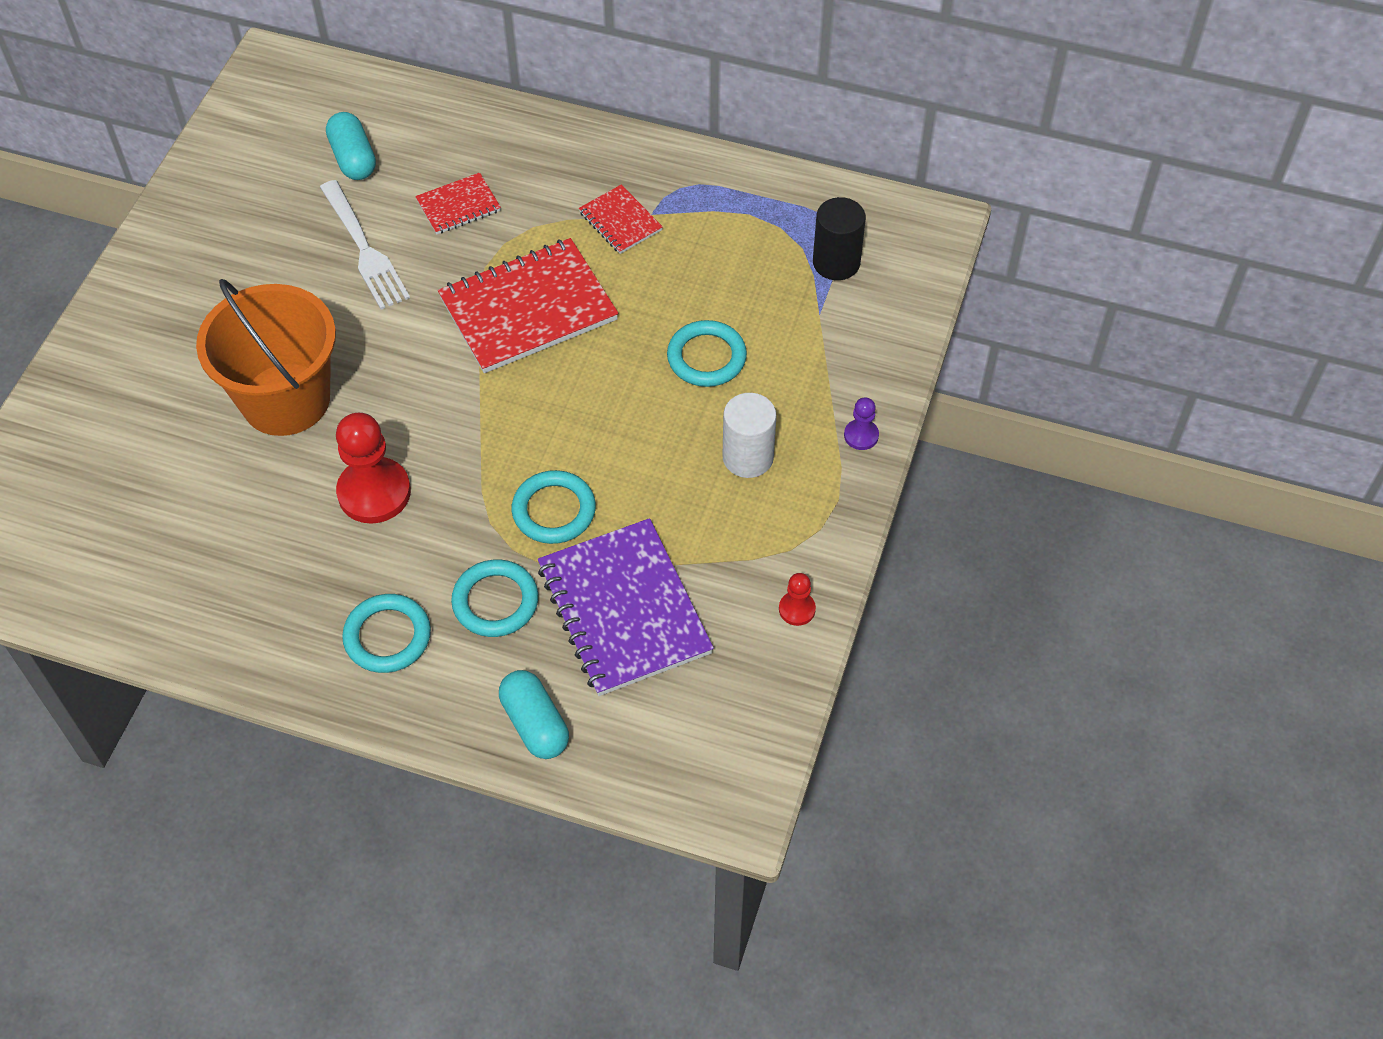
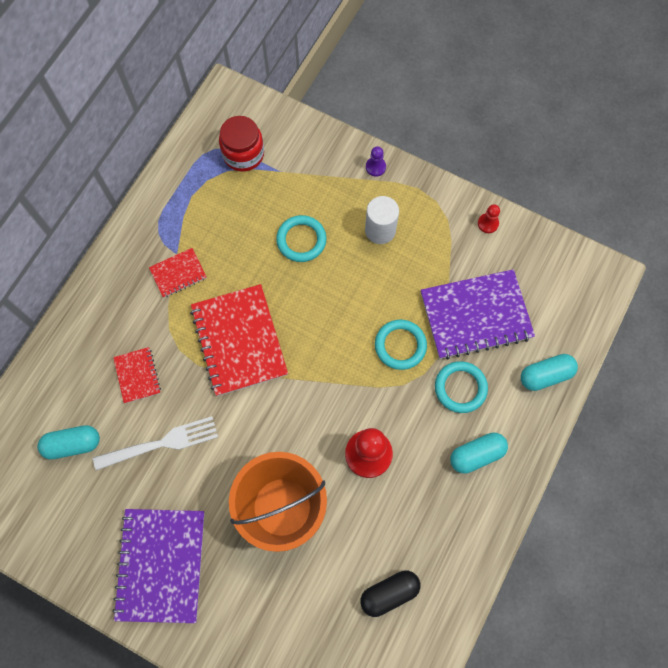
camera: 80 degrees left, 15 degrees up
turquoise ring [342,594,431,673] -> turquoise capsule [450,433,508,474]
black cylinder [813,197,866,280] -> red jar [219,116,264,172]
none -> purple notebook [112,509,204,623]
none -> black capsule [360,570,421,617]

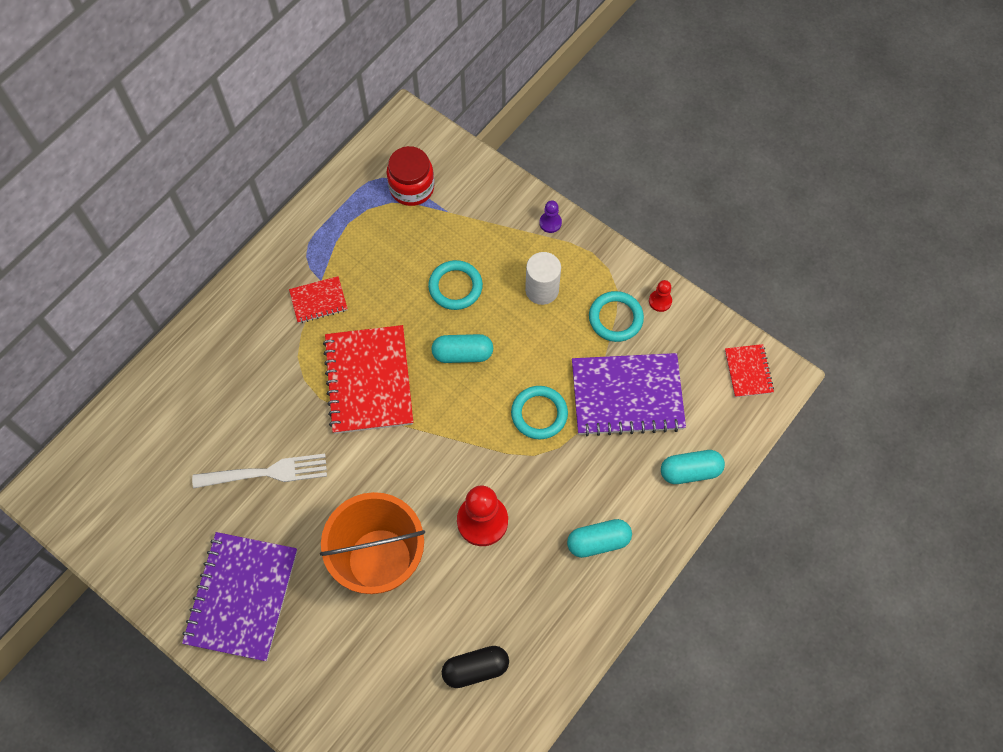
camera: 10 degrees right, 5 degrees down
turquoise capsule [37,425,100,459] -> turquoise capsule moved to [431,334,493,363]
red notebook [113,347,161,404] -> red notebook moved to [725,344,774,397]
turquoise ring [435,361,488,413] -> turquoise ring moved to [589,291,644,342]

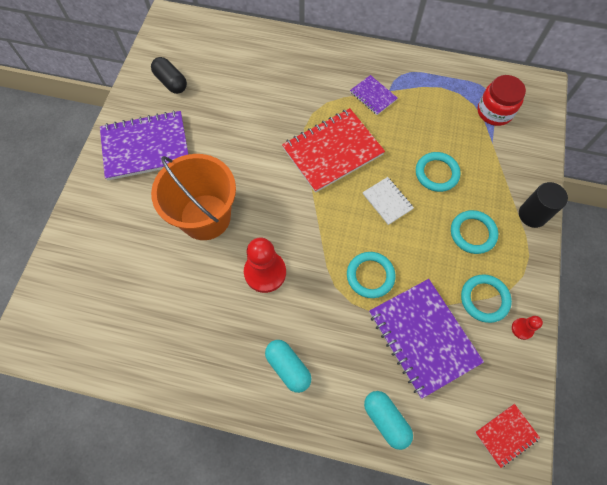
camera: 65 degrees right, 0 degrees up
white fork [192,454,327,489] -> none
red notebook [289,276,347,323] -> purple notebook [350,75,397,115]
turquoise capsule [431,334,493,363] -> white notebook [363,177,414,225]
black capsule [442,646,509,688] -> black capsule moved to [151,57,187,94]
white cylinder [525,252,561,305] -> turquoise ring [451,210,498,254]
purple pawn [539,200,562,233] -> black cylinder [519,182,568,228]

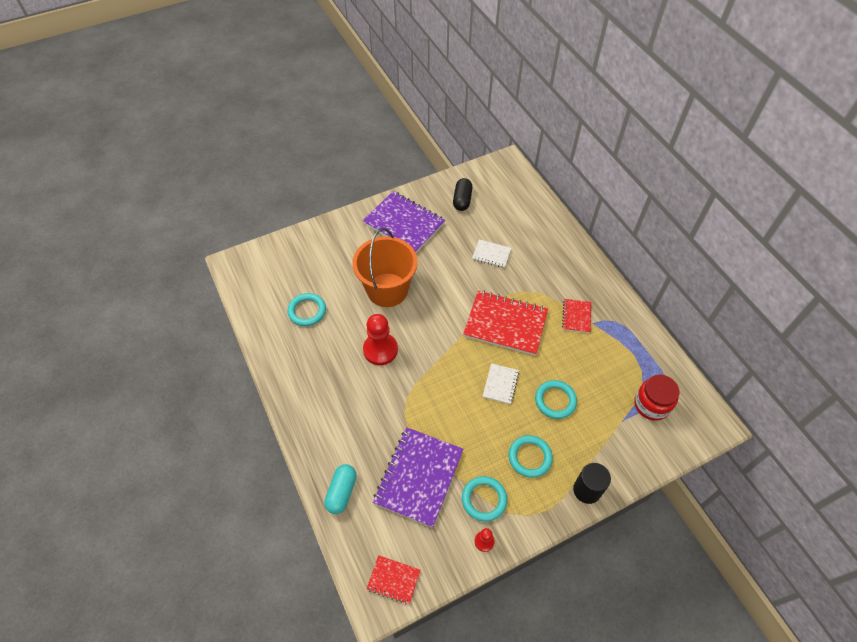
camera: 50 degrees right, 10 degrees down
turquoise capsule [265,340,312,393] -> none
turquoise ring [347,252,395,298] -> turquoise ring moved to [287,293,326,326]
purple notebook [350,75,397,115] -> red notebook [562,299,591,333]
none -> white notebook [472,239,511,268]

